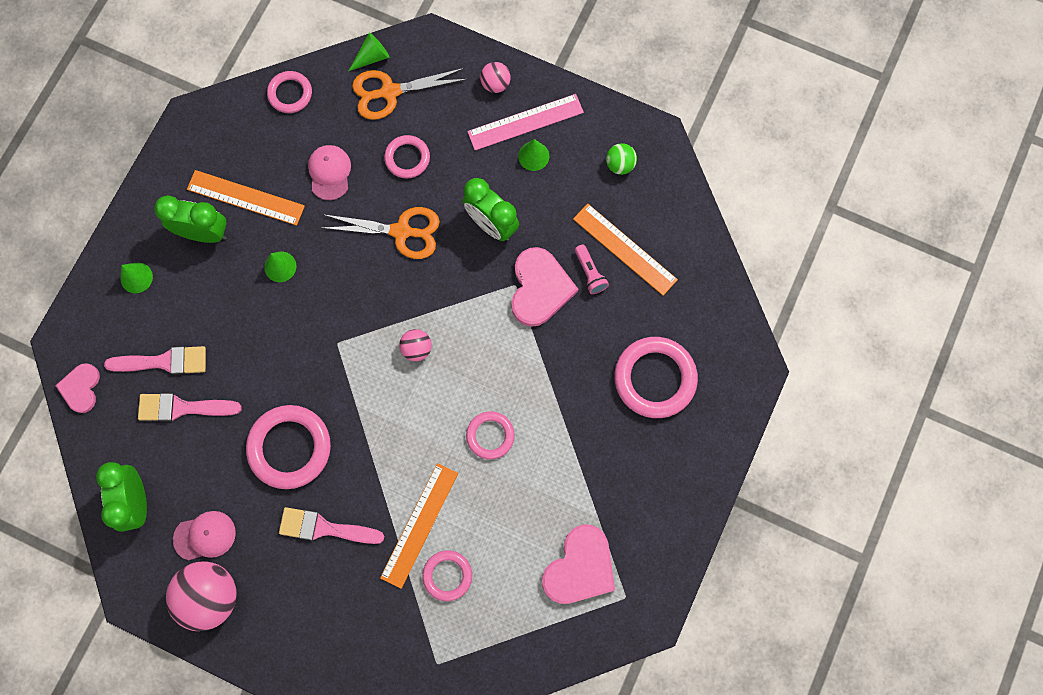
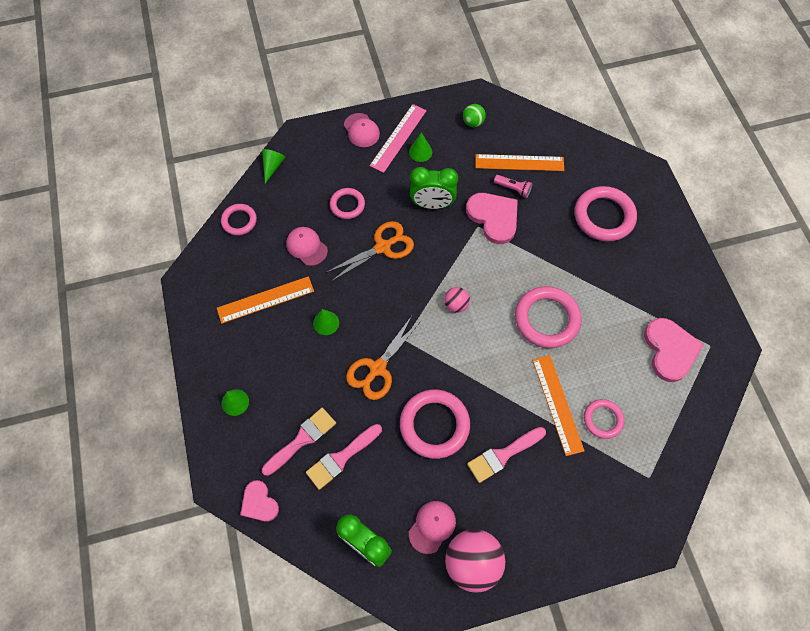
camera: 40 degrees left, 10 degrees down
green clock [154,195,227,243] -> none
orange scissors [352,68,468,120] -> orange scissors moved to [346,316,422,400]
pink ring [466,411,515,459] -> pink ring [515,286,582,348], size x1.74
pink ball [480,62,511,93] -> pink cap [344,113,380,147]

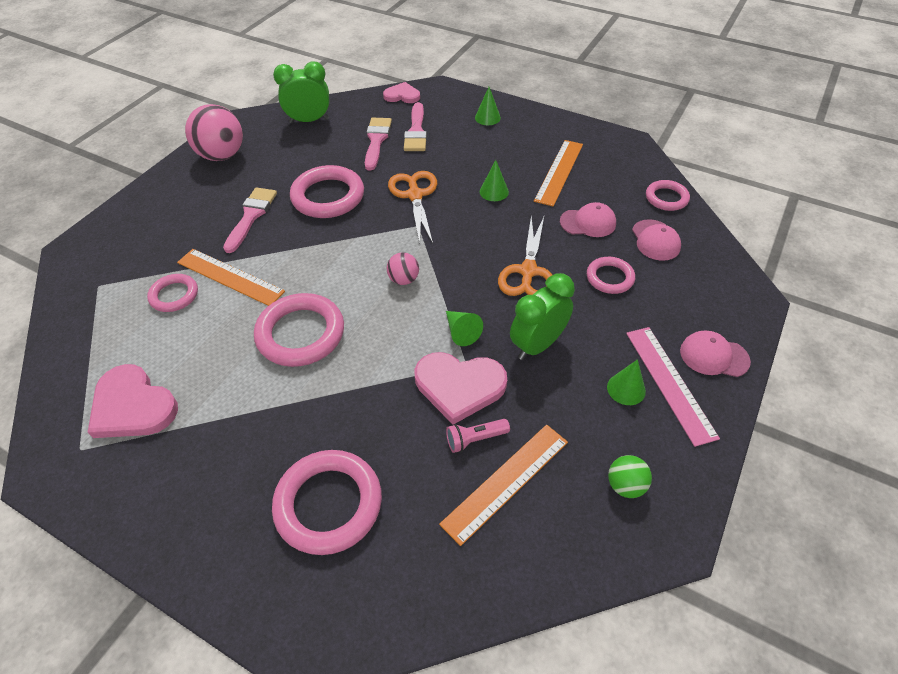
camera: 135 degrees right, 15 degrees down
green cone [262,149,285,183] -> green cone moved to [446,311,483,346]
pink cap [409,501,456,554] -> pink cap moved to [632,219,681,261]

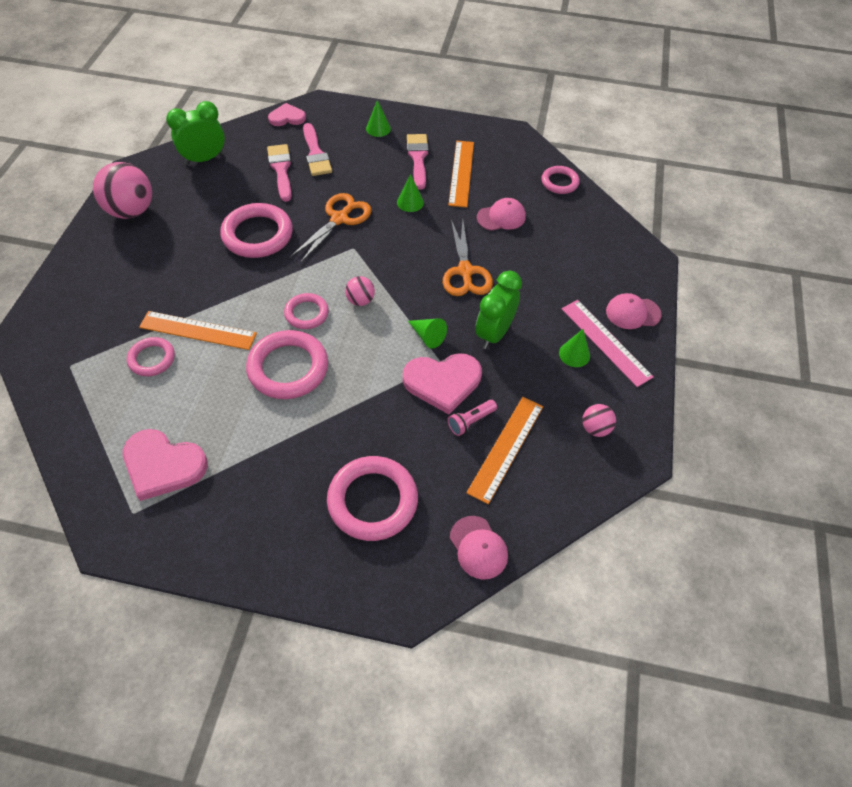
camera: 20 degrees left, 5 degrees up
pink brush [223,187,277,253] -> pink brush moved to [407,134,429,190]
orange scissors [388,171,437,244] -> orange scissors turned 60 degrees clockwise [291,193,372,263]
pink ring [587,257,635,294] -> pink ring moved to [284,293,329,329]
green ball [608,455,652,498] -> pink ball [582,404,616,437]
pink cap [632,219,681,261] -> pink cap moved to [450,516,508,580]

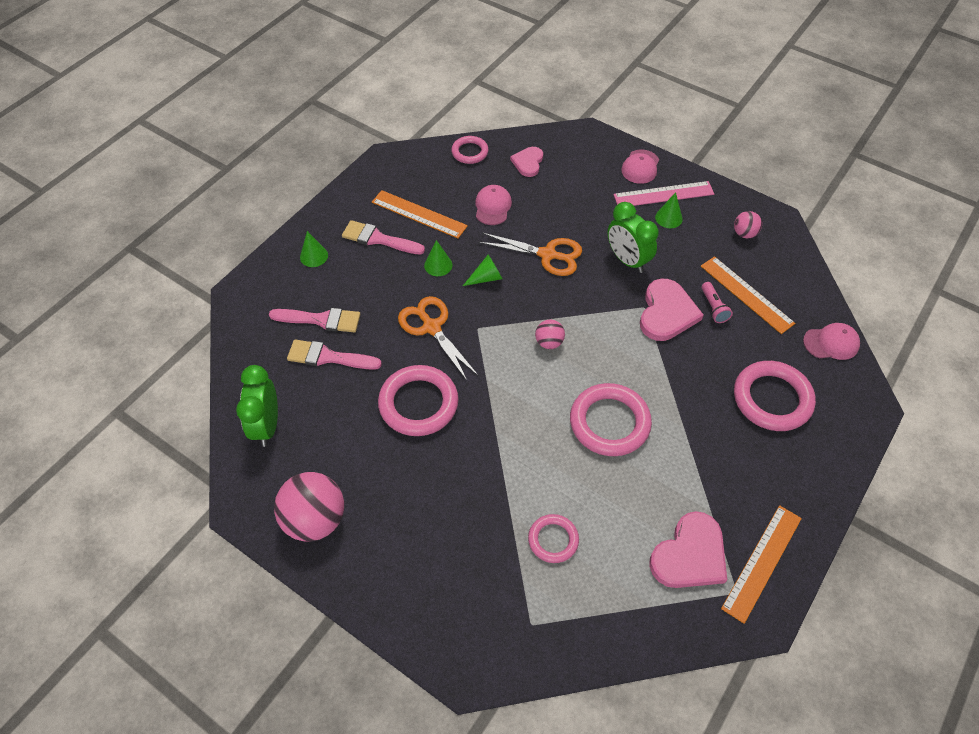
camera: 65 degrees left, 0 degrees up
orange ruler [139,311,257,350] -> orange ruler moved to [721,505,802,624]
pink heart [268,103,306,126] -> pink heart moved to [510,147,543,177]
pink ring [284,293,329,329] -> none
green cone [408,318,447,349] -> green cone moved to [463,254,503,286]

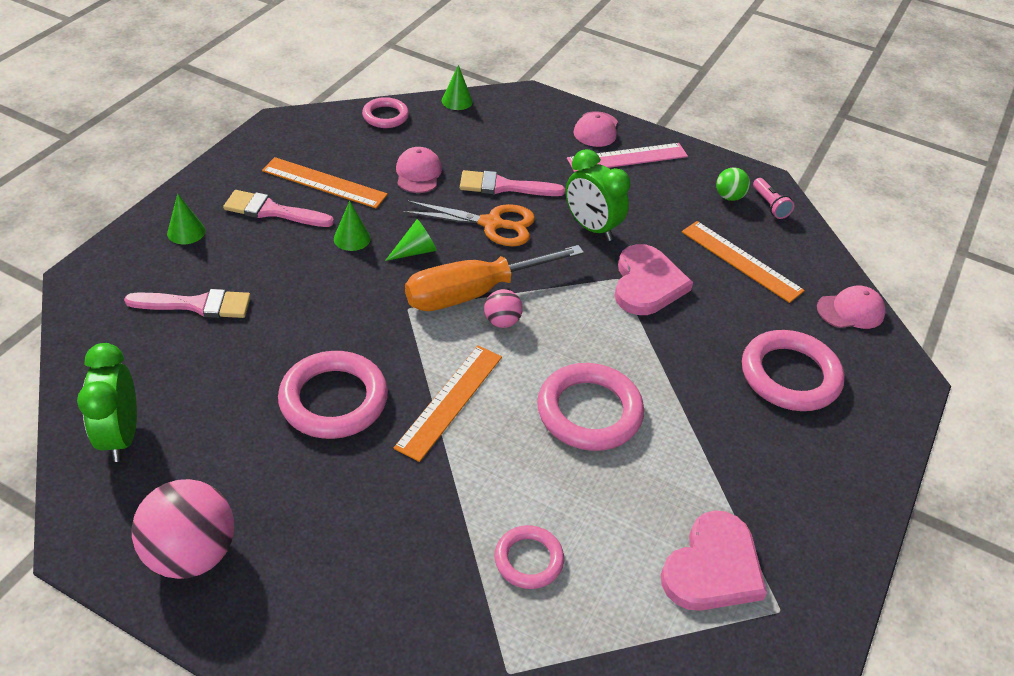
camera: 10 degrees left, 10 degrees down
pink brush [287,340,382,370] -> pink brush moved to [460,170,565,196]
orange scissors [398,296,479,382] -> none
pink heart [510,147,543,177] -> none
green cone [655,192,683,228] -> green cone moved to [442,65,473,110]
pink flashlight [701,282,733,323] -> pink flashlight moved to [753,178,794,219]
orange ruler [721,505,802,624] -> orange ruler moved to [394,345,502,462]
pink ball [734,211,762,238] -> green ball [716,167,750,201]
none -> orange screwdriver [405,245,584,311]

